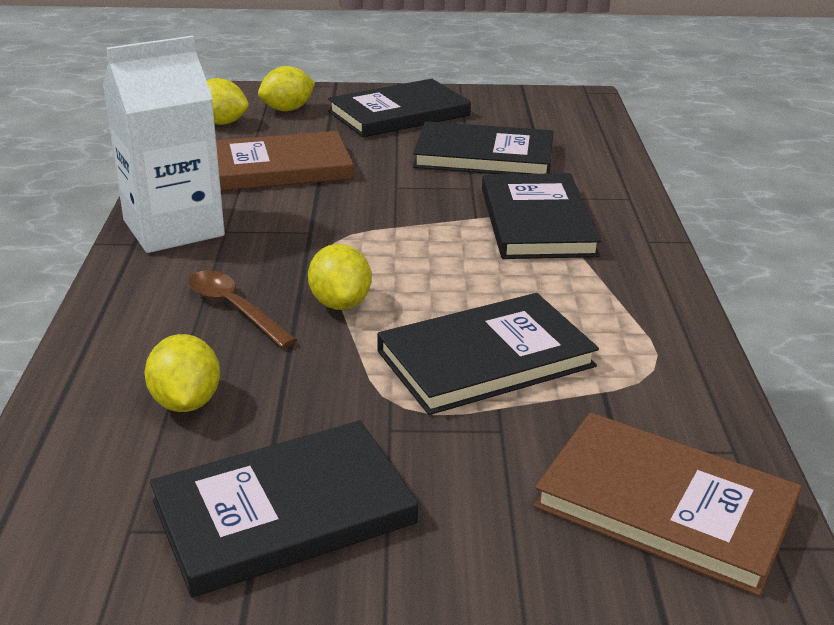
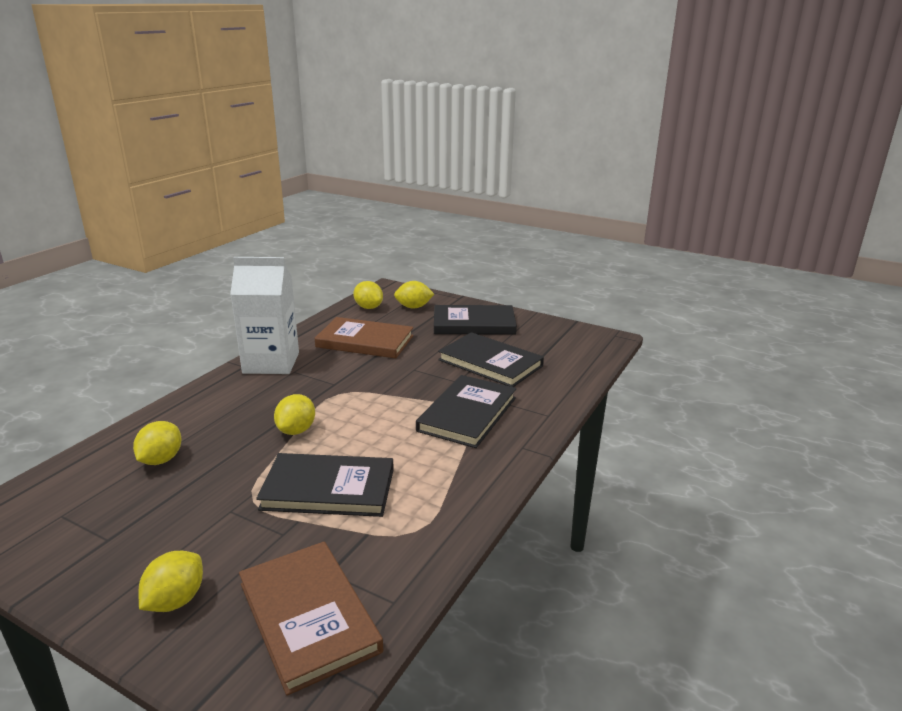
camera: 30 degrees right, 5 degrees down
black book [150,421,418,597] -> none
brown spoon [188,270,297,348] -> none
none -> yellow lemon [139,551,203,612]

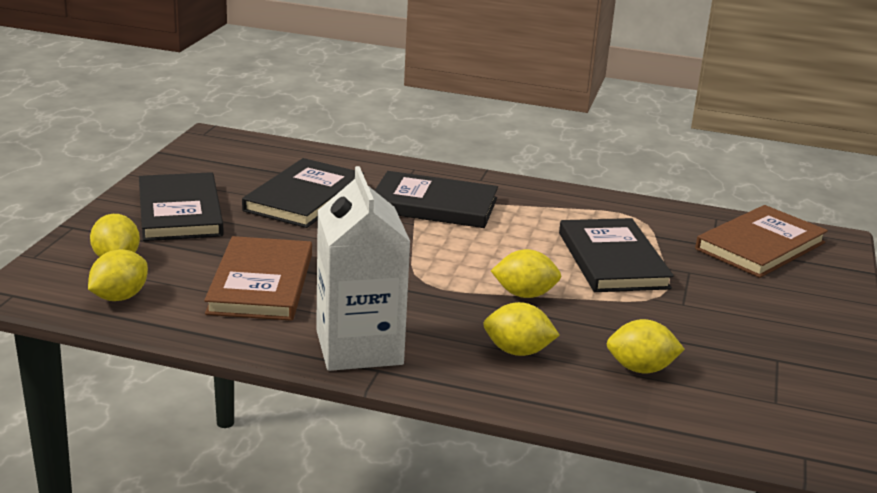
camera: 105 degrees left, 0 degrees up
yellow lemon [139,551,203,612] -> yellow lemon moved to [483,302,560,356]

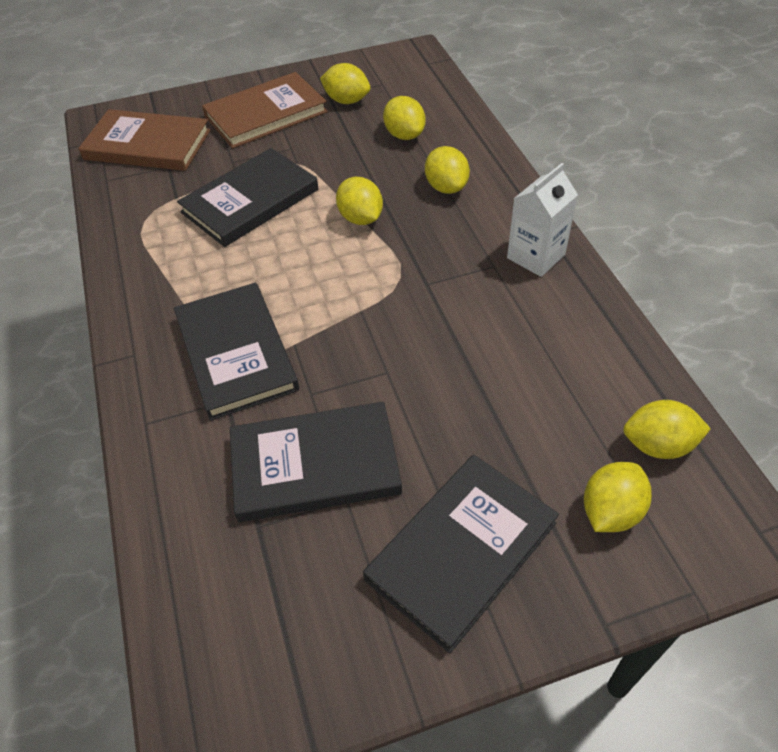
camera: 120 degrees left, 25 degrees up
brown book [204,236,312,321] -> brown book moved to [202,72,328,148]
white carton [316,166,410,371] -> white carton [507,163,578,277], size x0.63
none -> yellow lemon [320,63,370,104]

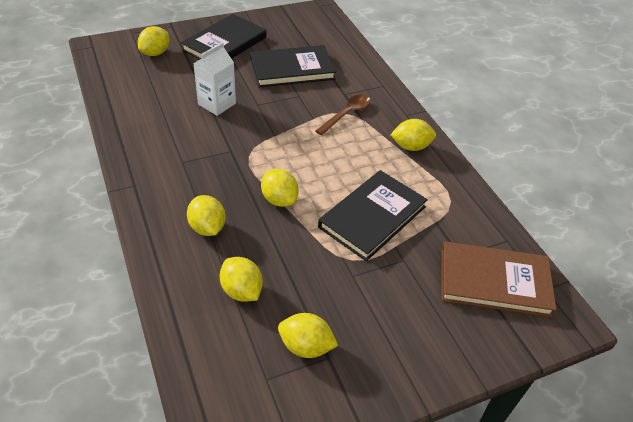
camera: 170 degrees right, 5 degrees down
black book [174,283,299,421] -> brown spoon [315,95,370,135]
brown book [202,72,328,148] -> none
white carton [507,163,578,277] -> white carton moved to [193,42,236,116]
yellow lemon [624,400,711,459] -> yellow lemon moved to [390,119,436,151]

